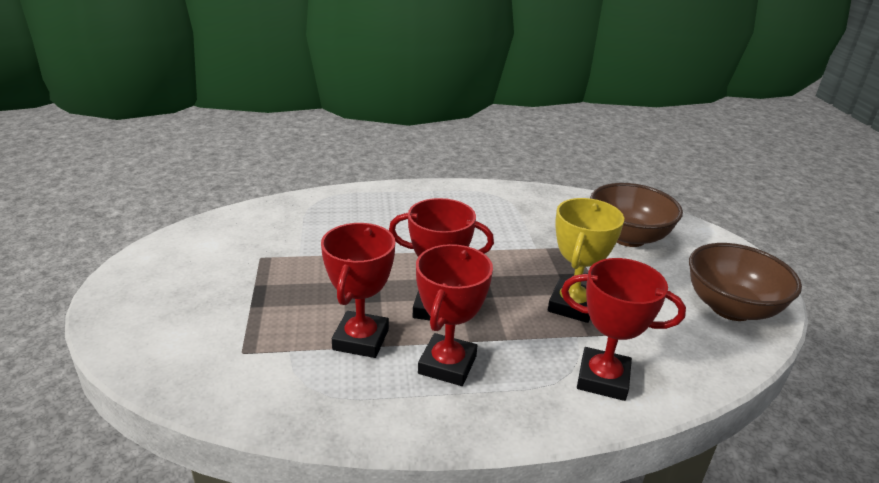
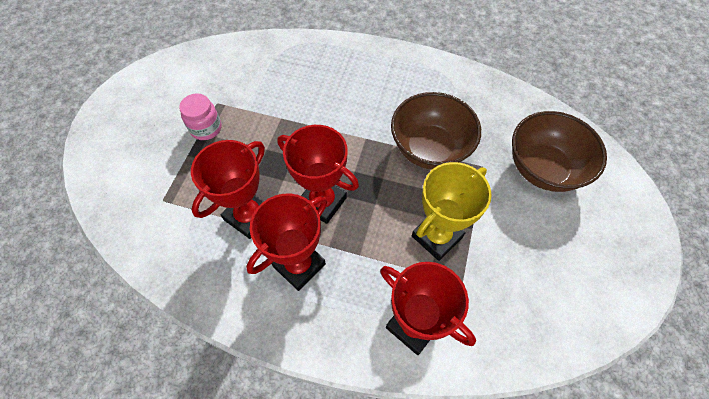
camera: 25 degrees right, 30 degrees up
brown bowl [689,243,802,321] -> brown bowl moved to [391,92,481,170]
none -> pink jar [179,93,221,140]

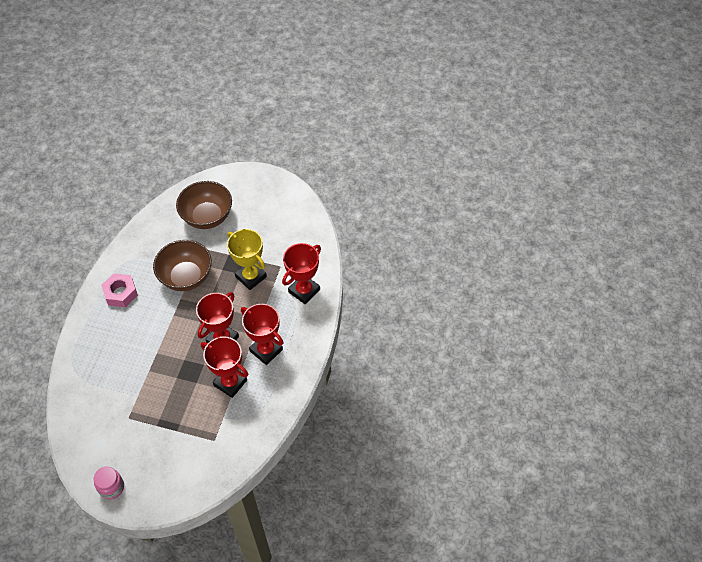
camera: 90 degrees left, 5 degrees down
pink jar [179,93,221,140] -> pink jar moved to [94,467,124,499]
none -> pink nut [101,273,138,307]

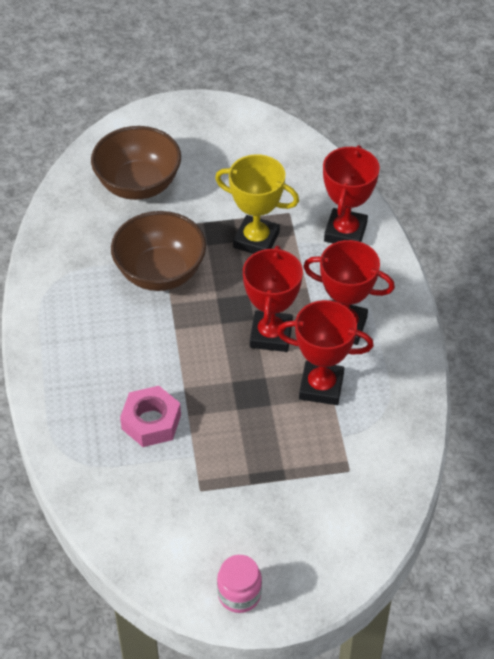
camera: 25 degrees left, 5 degrees down
pink nut [101,273,138,307] -> pink nut moved to [120,386,181,447]

